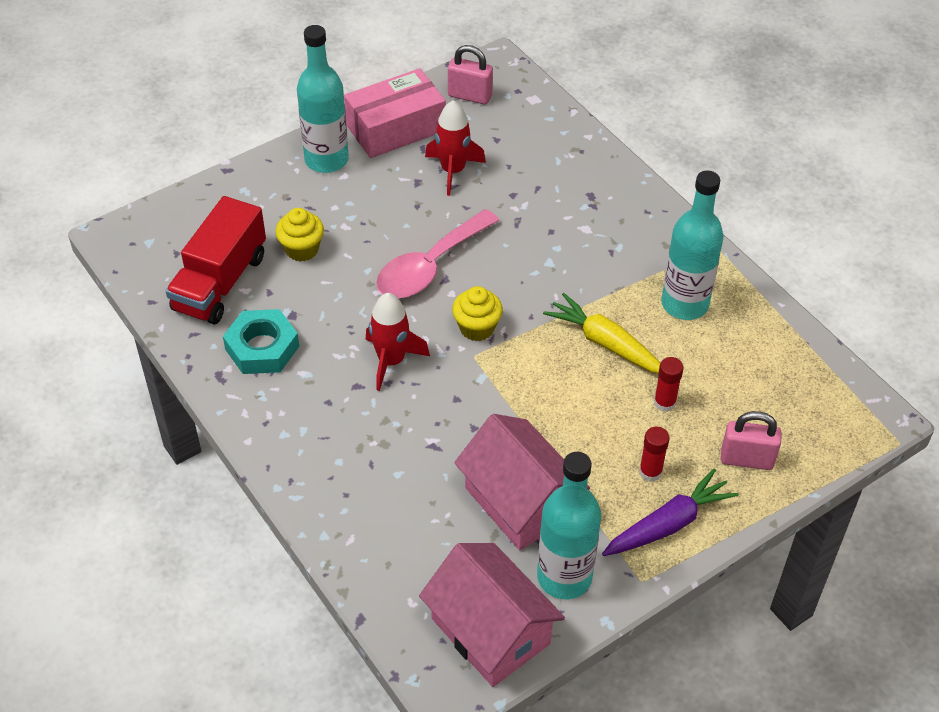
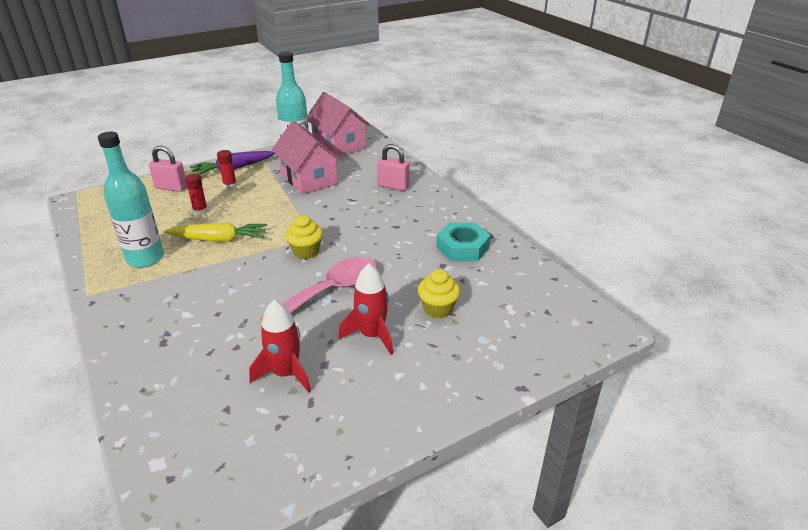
camera: 175 degrees left, 15 degrees down
red truck [166,196,266,324] -> none
turquoise bottle [297,25,349,173] -> none
pink box [344,68,446,158] -> none
red rocket [366,293,430,391] -> red rocket moved to [338,264,393,355]
pink padlock [448,45,493,105] -> pink padlock moved to [377,144,410,191]
yellow carrot [543,293,660,374] -> yellow carrot turned 45 degrees counterclockwise [163,222,267,242]

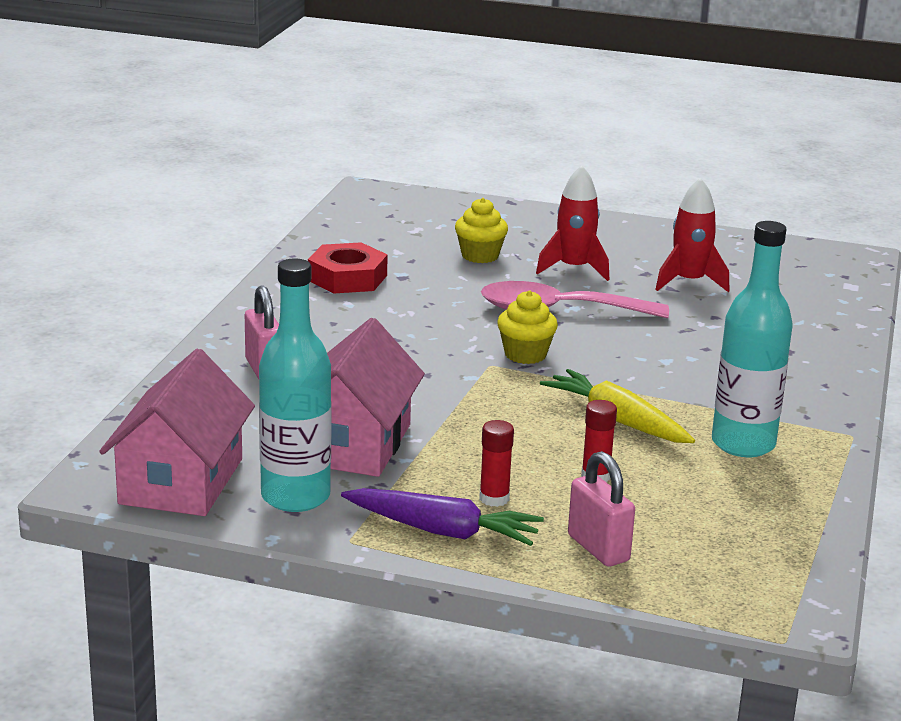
camera: 135 degrees left, 10 degrees down
turquoise nut [436,222,491,261] -> red nut [308,242,388,293]

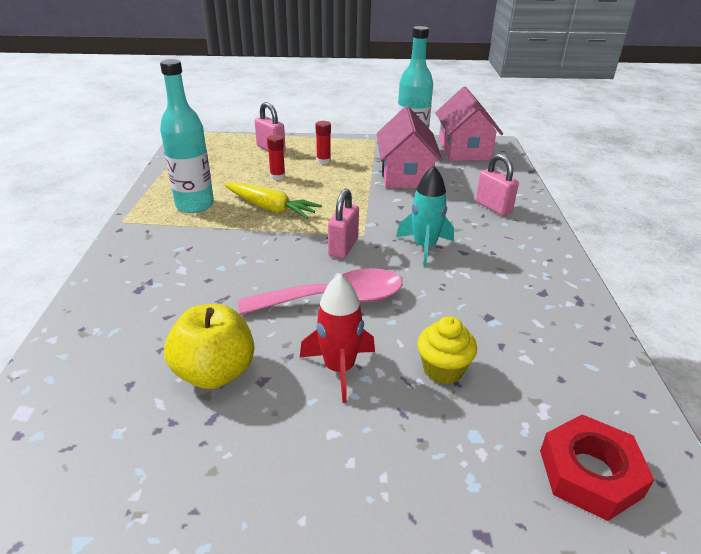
camera: 165 degrees right, 10 degrees up
red nut [308,242,388,293] -> red nut moved to [540,414,654,521]
purple carrot [341,488,544,546] -> none
yellow cupcake [497,290,558,364] -> pink padlock [328,189,359,259]
red rocket [655,178,729,292] -> yellow apple [164,304,255,389]
none -> turquoise rocket [396,166,454,266]

